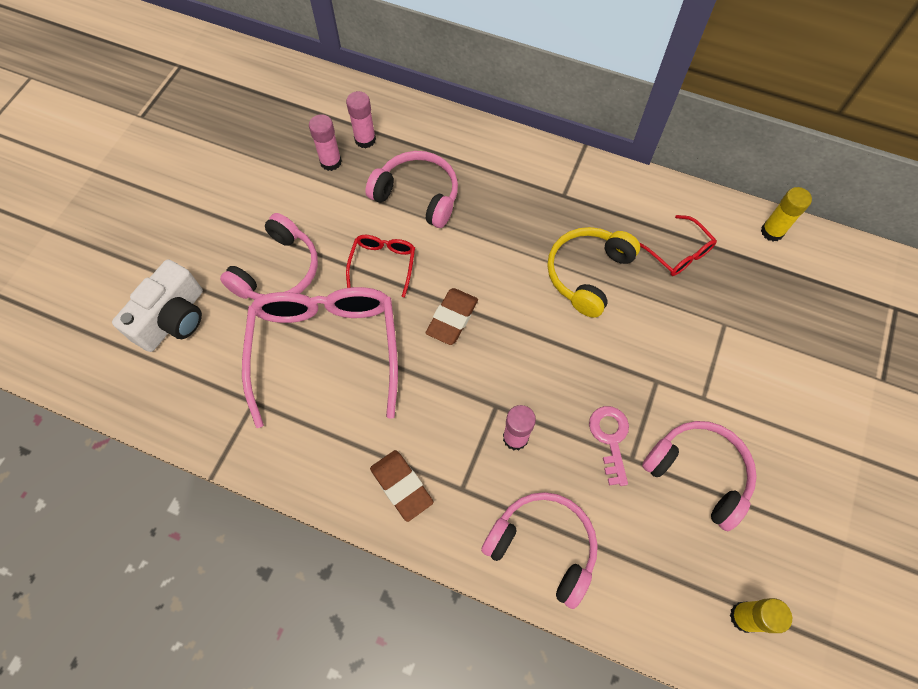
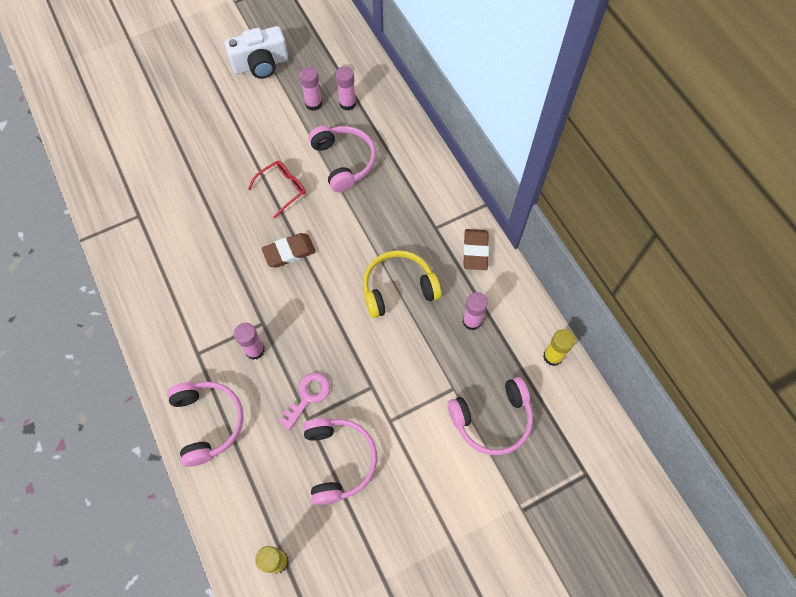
camera: 40 degrees right, 0 degrees up
white camera [112,259,203,352] -> white camera moved to [224,26,288,79]
pink headphones [220,213,318,300] -> pink headphones moved to [447,377,533,455]
pink glasses [242,287,398,428] -> none
brown eraser [370,450,433,522] -> brown eraser moved to [463,229,489,270]
red glasses [640,215,717,276] -> pink glue stick [462,292,488,330]

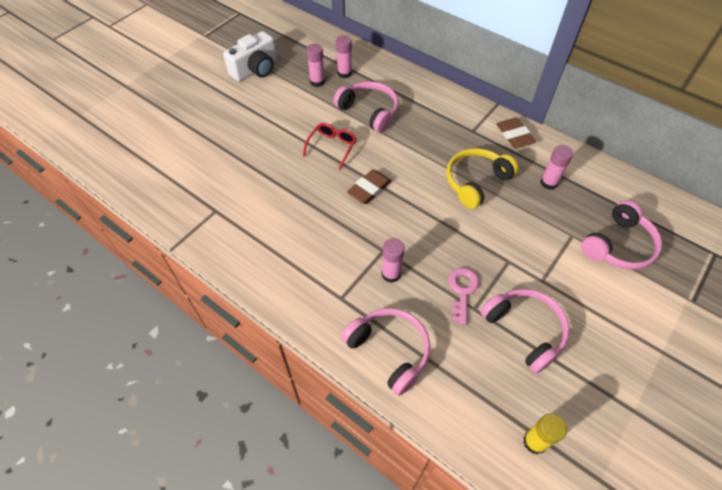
camera: 25 degrees left, 10 degrees down
yellow glue stick [543,329,575,366] -> none

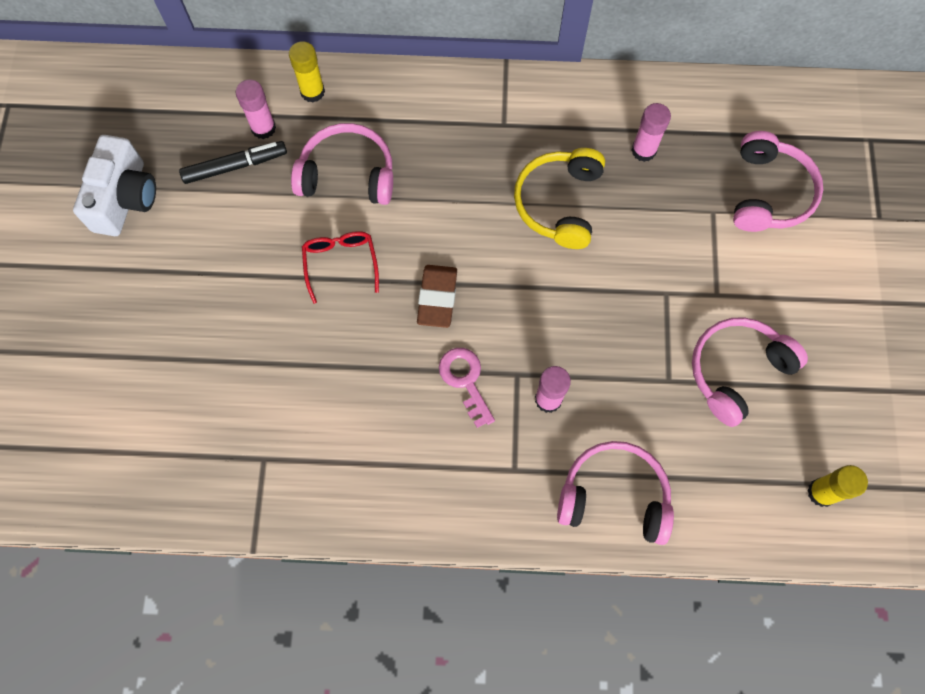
camera: 35 degrees left, 15 degrees up
pink glue stick [306,44,325,87] -> black marker [179,141,287,184]
pink key [448,268,479,325] -> pink key moved to [439,348,495,428]
pink headphones [480,289,570,373] -> pink headphones turned 60 degrees counterclockwise [692,317,808,427]
brown eraser [496,118,536,148] -> none
none -> yellow glue stick [289,41,325,102]

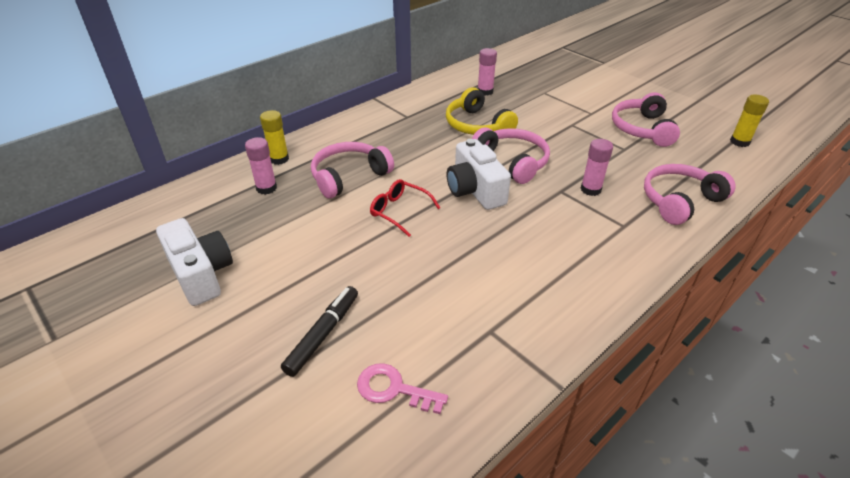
camera: 45 degrees left, 30 degrees down
black marker [179,141,287,184] -> black marker moved to [281,286,358,377]
brown eraser [417,265,457,328] -> white camera [447,139,511,210]
pink key [439,348,495,428] -> pink key moved to [357,363,448,414]
pink headphones [733,131,823,232] -> pink headphones moved to [472,127,550,184]

